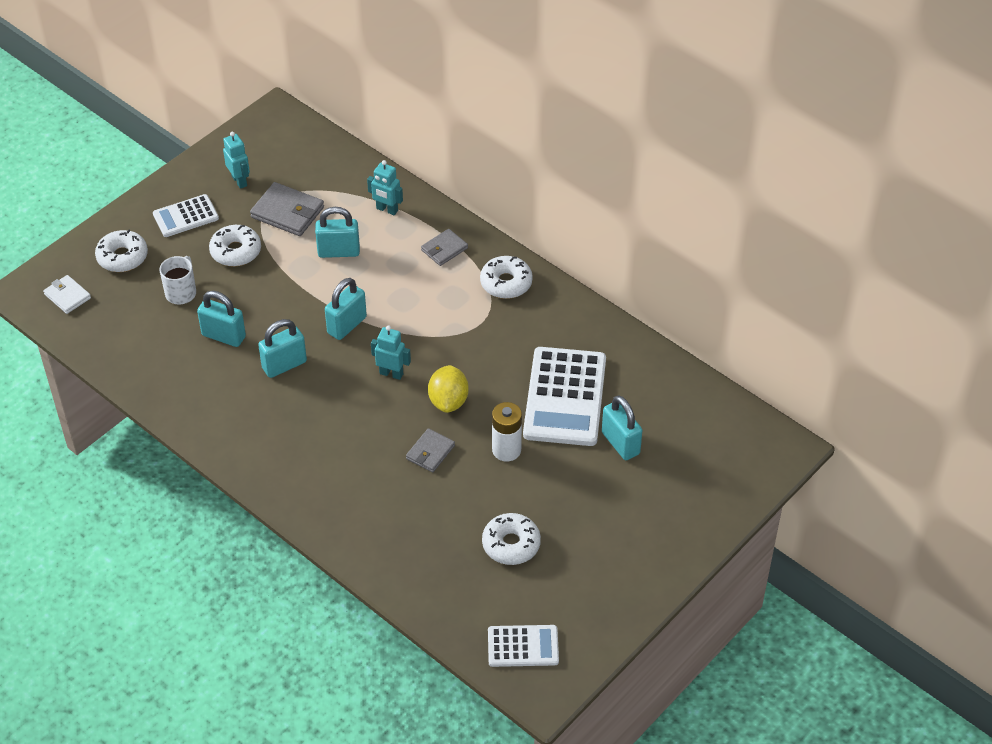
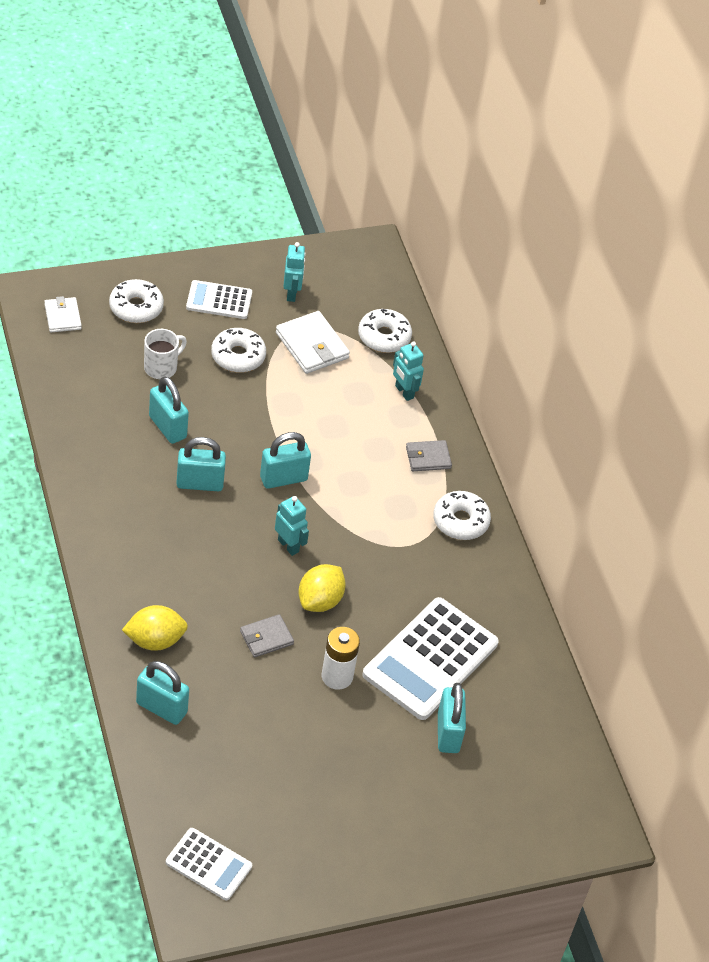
camera: 25 degrees right, 0 degrees up
grey wallet [250,182,324,236] -> white wallet [276,311,350,374]
turquoise padlock [315,207,360,258] -> turquoise padlock moved to [136,661,189,725]
white donut [482,513,541,565] -> white donut moved to [358,309,412,353]
none -> yellow lemon [122,605,188,651]

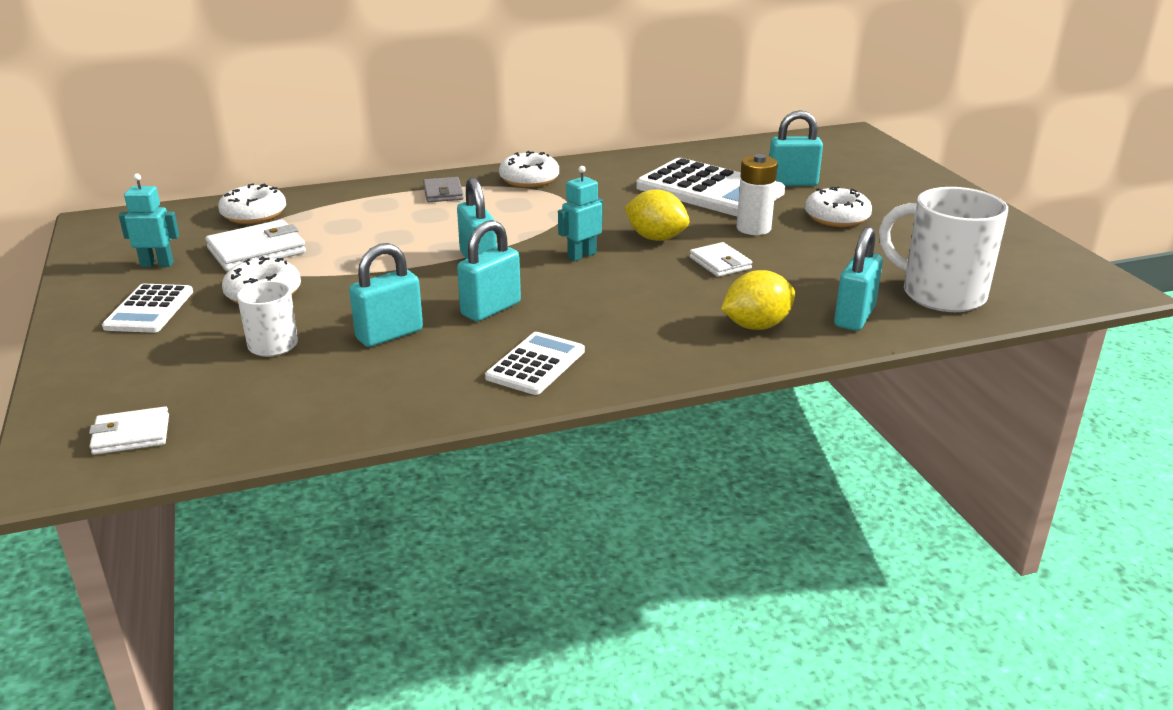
camera: 85 degrees left, 20 degrees down
white donut [109,279,164,323] -> white donut moved to [805,186,872,227]
yellow lemon [122,605,188,651] -> yellow lemon turned 75 degrees clockwise [721,270,795,330]
white calculator [166,828,252,900] -> white calculator moved to [485,332,585,395]
turquoise padlock [176,437,226,491] -> turquoise padlock turned 45 degrees clockwise [457,220,521,321]
grey wallet [240,614,294,658] -> white wallet [689,242,752,277]
turquoise robot [393,341,424,401] -> none
none -> white mug [879,187,1008,312]

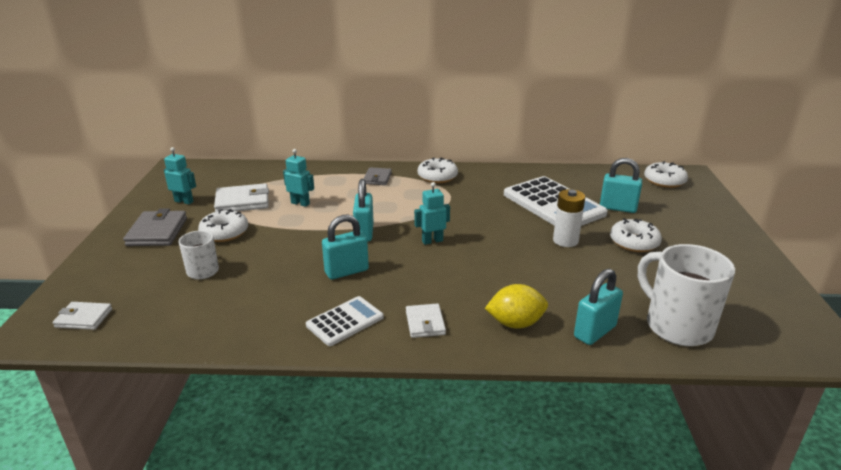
camera: 20 degrees right, 0 degrees up
white calculator [102,284,193,333] -> grey wallet [123,209,187,246]
white donut [218,183,286,224] -> white donut moved to [644,161,688,188]
turquoise padlock [349,243,423,347] -> none
yellow lemon [624,189,690,241] -> none
white wallet [689,242,752,277] -> white wallet moved to [406,303,446,338]
none -> turquoise robot [283,149,314,207]

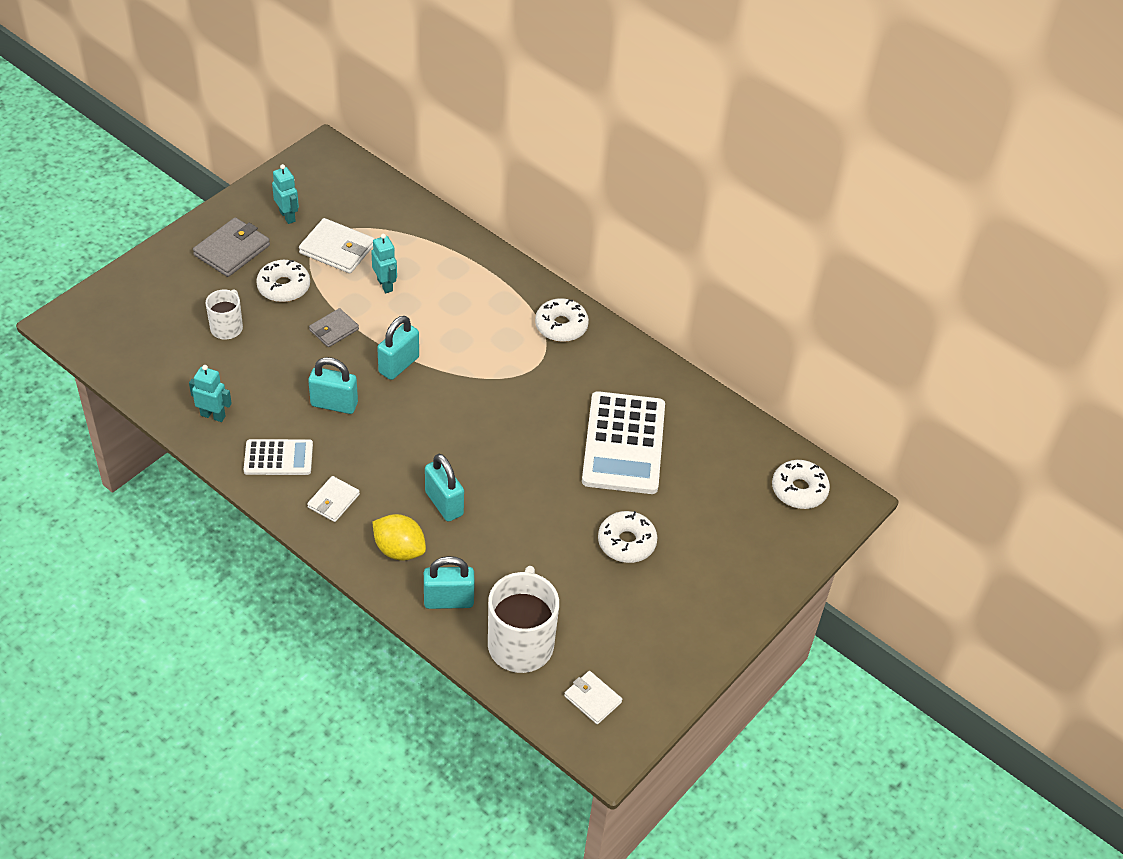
camera: 35 degrees right, 20 degrees up
white wallet [53,302,112,330] -> white wallet moved to [564,671,622,724]
grey wallet [363,167,392,185] -> grey wallet moved to [309,308,359,347]
turquoise robot [414,182,450,245] -> turquoise robot moved to [189,365,232,422]
white battery [553,189,585,247] -> none
turquoise padlock [600,158,642,213] -> turquoise padlock moved to [425,454,464,522]

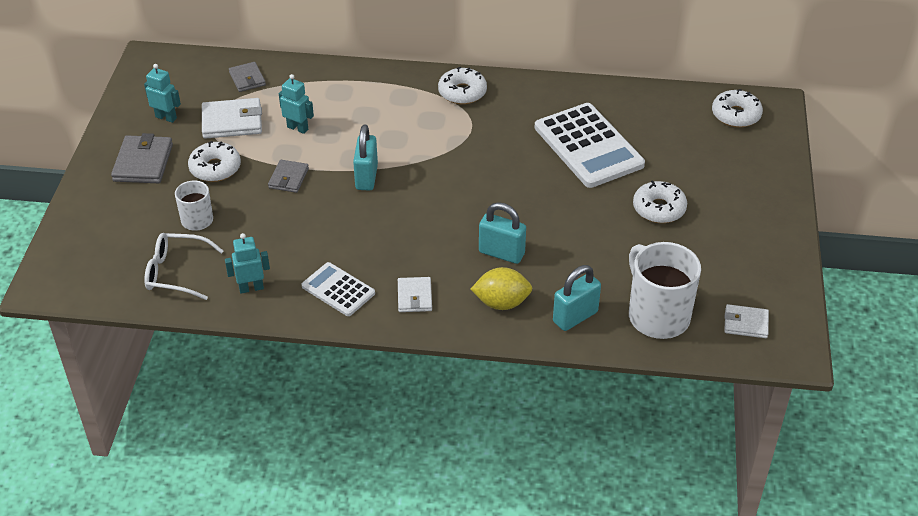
camera: 30 degrees left, 5 degrees down
white calculator [243,439,313,475] -> white calculator turned 105 degrees counterclockwise [301,262,375,316]
turquoise padlock [308,357,358,414] -> none
none -> white glasses [144,233,223,300]
none -> grey wallet [229,62,266,92]

